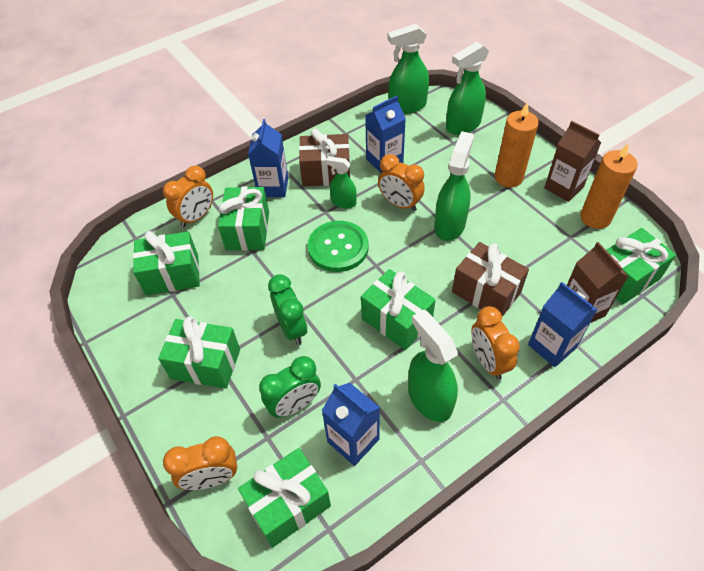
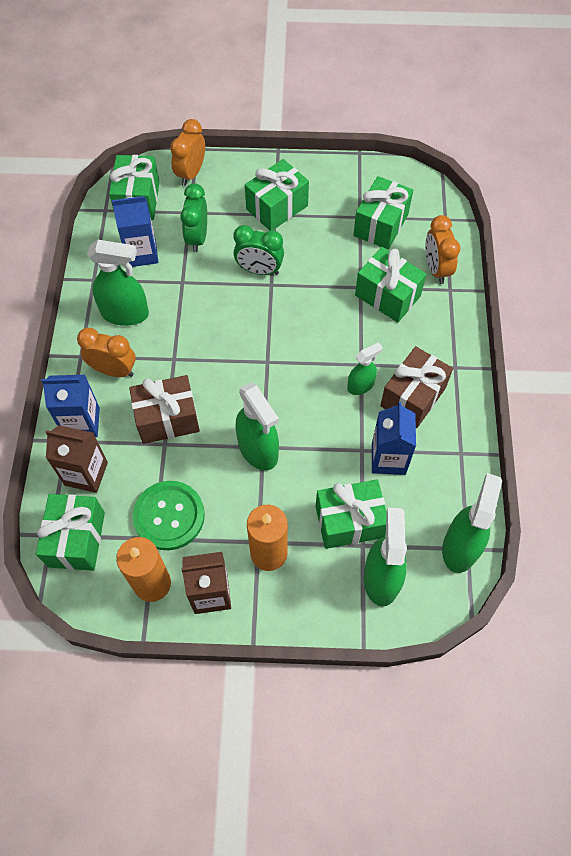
camera: 125 degrees right, 10 degrees up
blue carton [248,119,288,197] -> none
green button [308,221,369,272] -> green button moved to [133,481,205,550]
green gift [361,269,435,350] -> green gift moved to [316,479,387,549]
orange clock [378,154,425,211] -> none

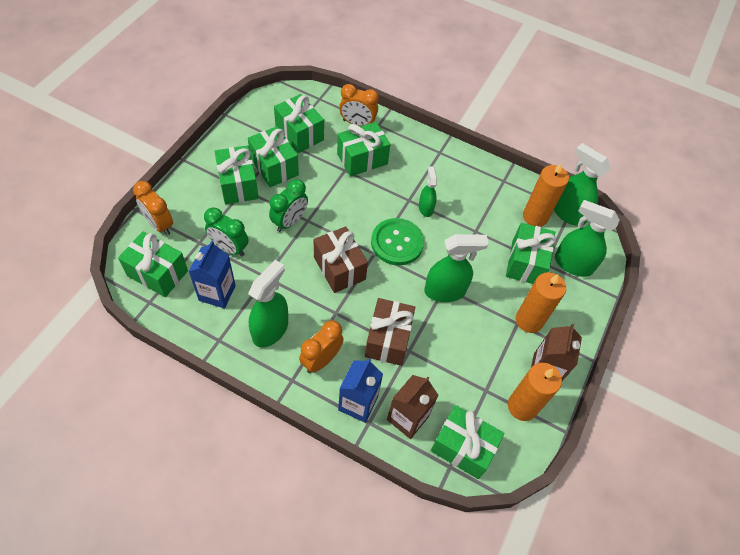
camera: 70 degrees left, 5 degrees down
green button [133,481,205,550] -> green button moved to [371,218,424,265]
blue carton [372,402,416,475] -> none
brown gift [380,346,453,428] -> brown gift moved to [314,226,368,293]
none -> green gift [248,126,299,187]
none -> orange candle [523,163,569,227]

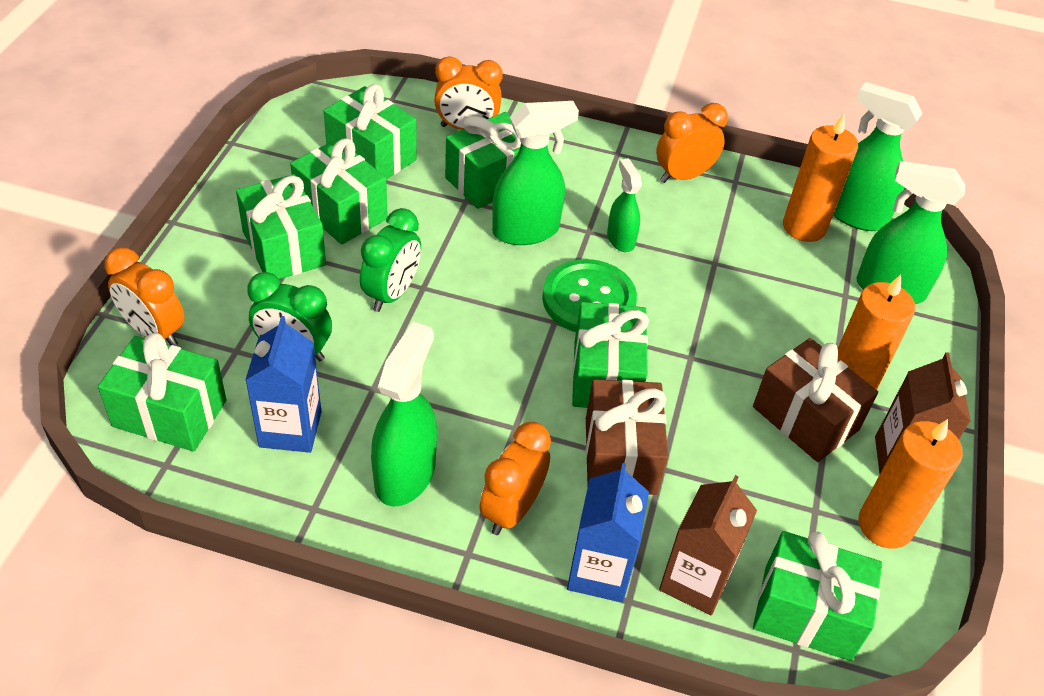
camera: 10 degrees left, 10 degrees down
brown gift [314,226,368,293] -> brown gift moved to [753,338,878,462]
green spray bottle [424,234,489,302] -> green spray bottle moved to [492,101,579,245]
green gift [506,223,556,284] -> green gift moved to [572,302,649,408]
none -> orange clock [656,103,728,183]

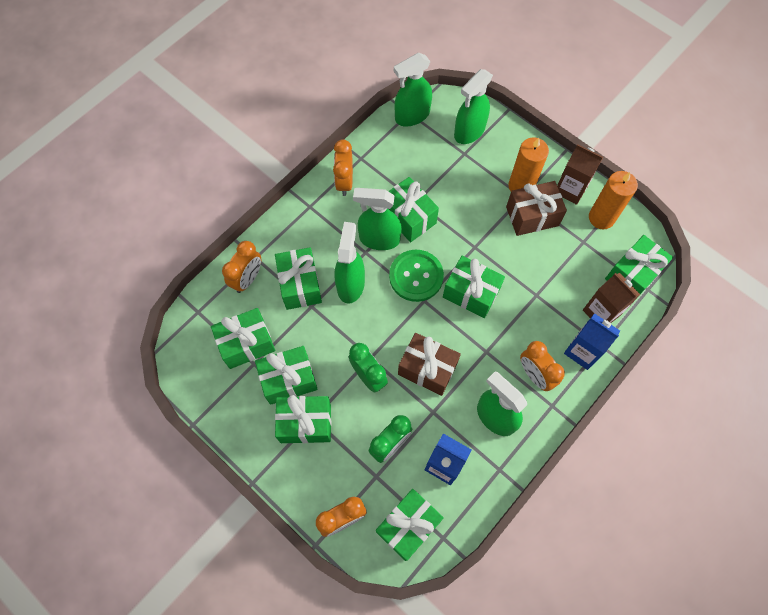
camera: 60 degrees left, 20 degrees up
brown gift [586,379,668,495] -> brown gift moved to [398,333,461,396]
green spray bottle [607,158,642,252] -> green spray bottle [353,188,402,250], size x1.70
orange candle [783,113,858,242] -> none
none -> green gift [388,177,439,242]

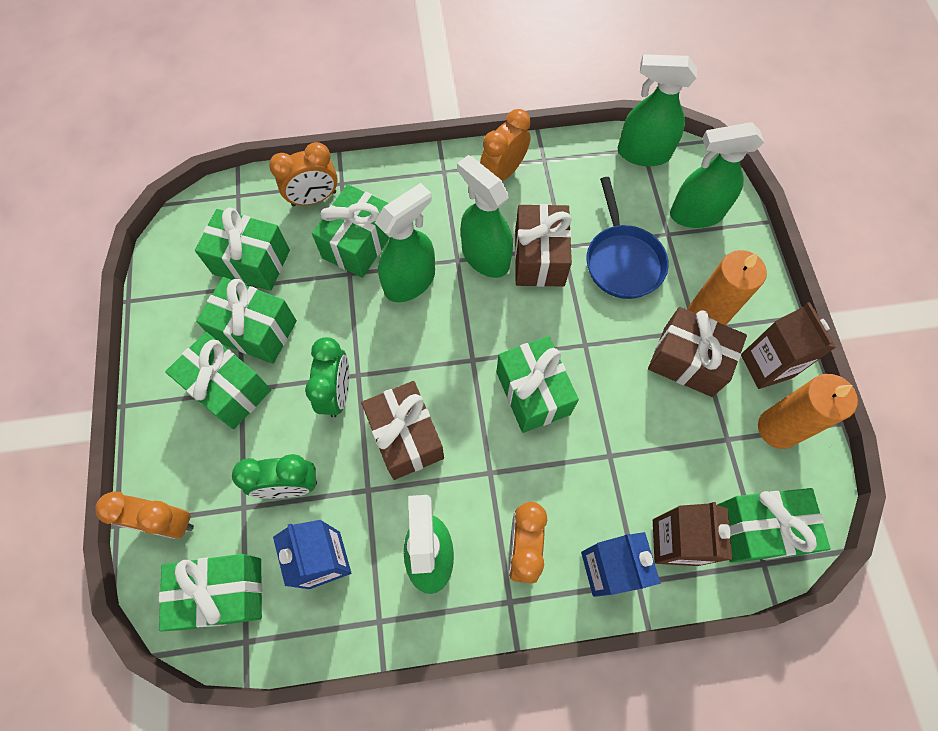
camera: 40 degrees right, 0 degrees up
green gift [388,177,439,242] -> brown gift [515,204,572,287]
green button [389,250,444,302] -> none
none -> blue pan [587,177,669,299]

